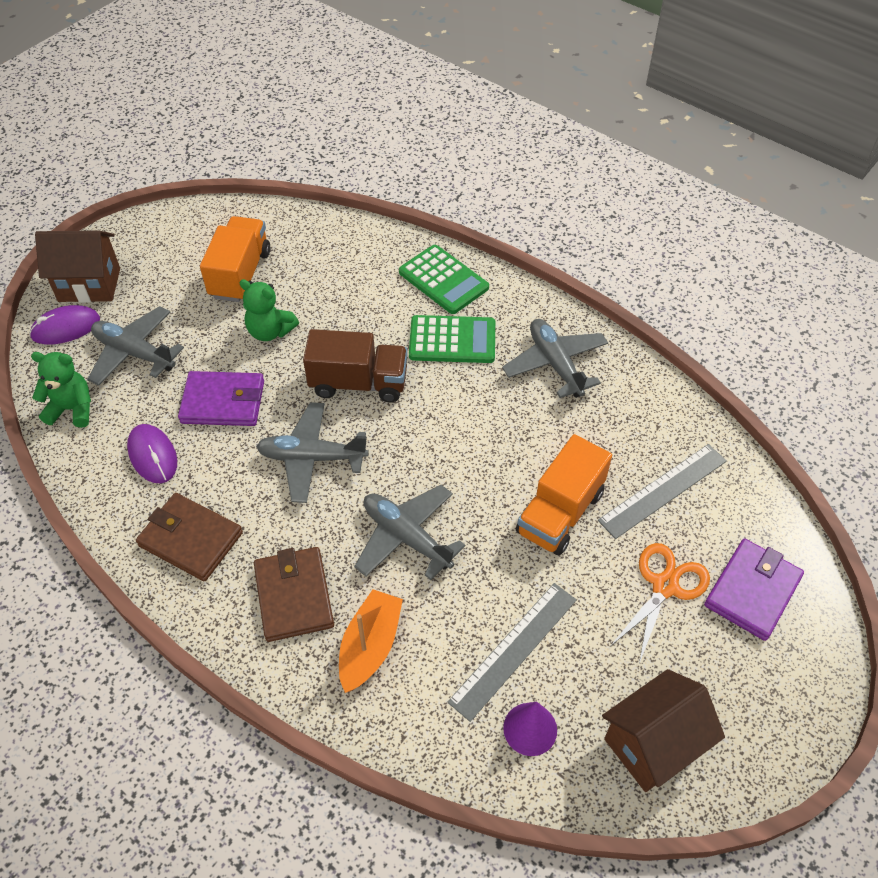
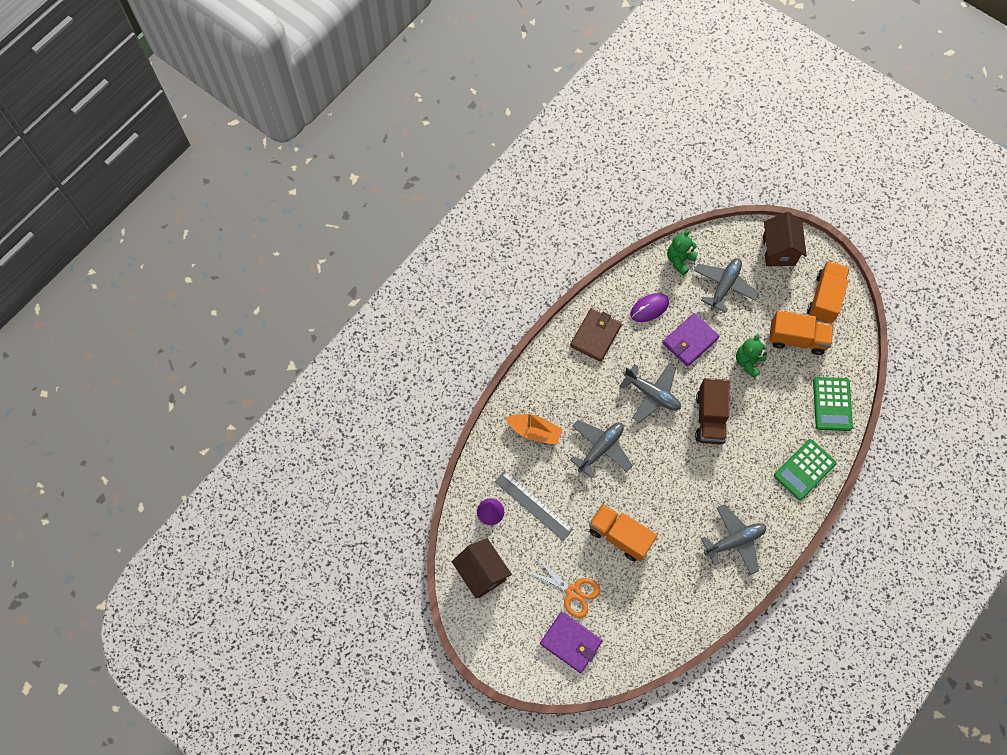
camera: 90 degrees right, 15 degrees up
purple mouse [29,305,100,345] -> none
green teddy bear [31,352,91,428] -> green teddy bear turned 150 degrees counterclockwise [667,230,698,276]
purple wallet [178,371,264,426] -> purple wallet turned 45 degrees clockwise [663,313,719,367]
brown wallet [254,547,334,642] -> none
grey plane [256,402,368,503] -> grey plane turned 120 degrees clockwise [620,363,681,423]
green calculator [409,315,495,363] -> green calculator moved to [813,377,853,431]
grey ruler [598,444,727,539] -> none
none -> orange truck [807,261,850,323]

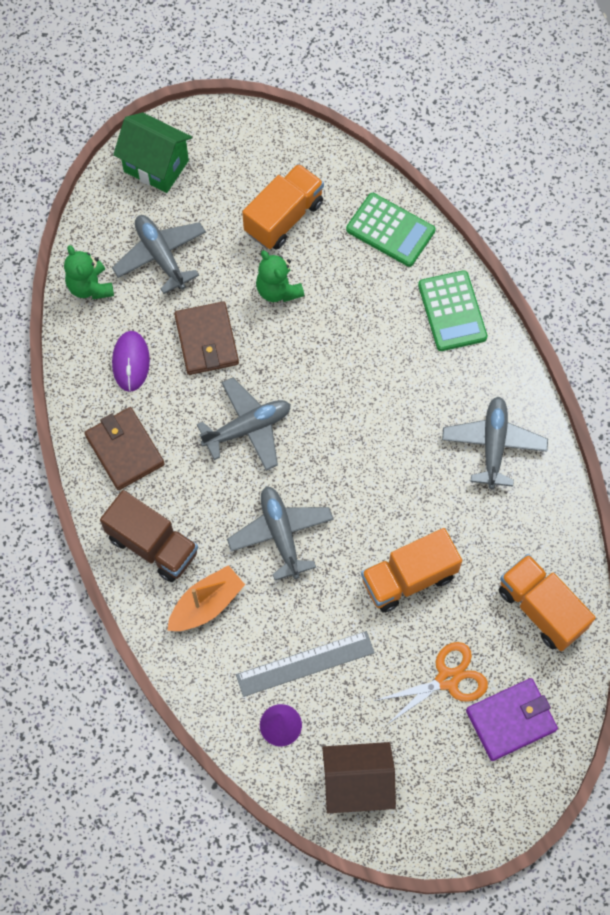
camera: 60 degrees left, 0 degrees up
purple wallet [663,313,719,367] -> brown wallet [174,301,239,375]
brown truck [695,378,730,444] -> brown truck moved to [100,490,198,582]
brown house [763,212,807,266] -> green house [113,113,192,193]
orange truck [807,261,850,323] -> orange truck moved to [499,554,596,651]

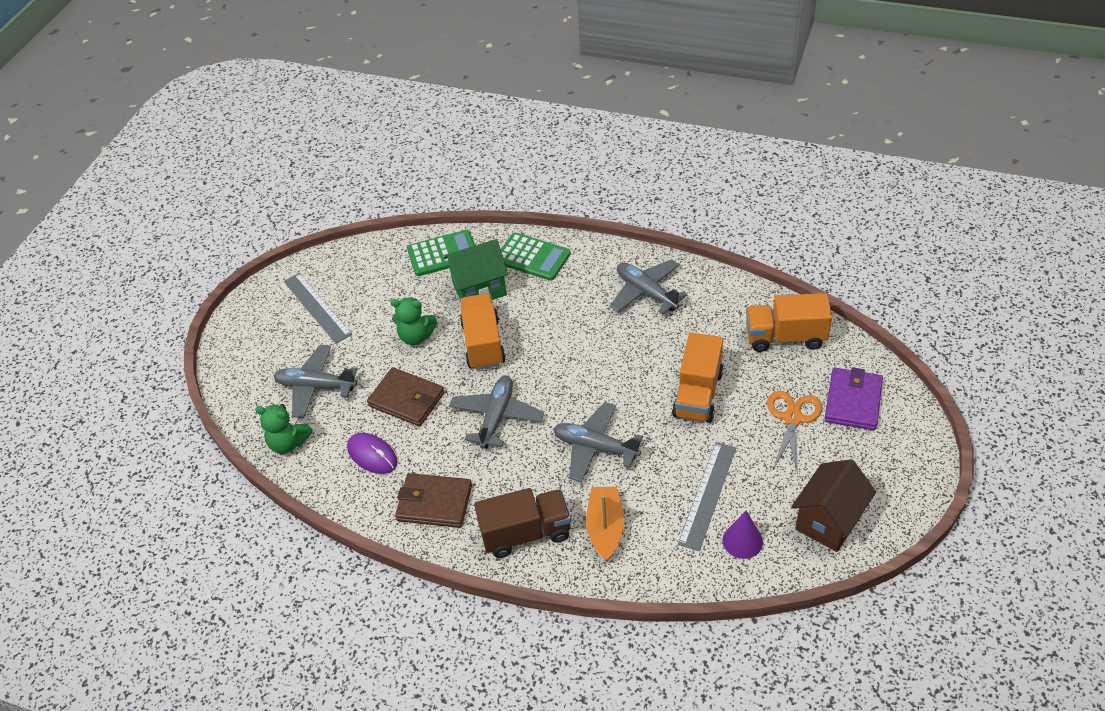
camera: 45 degrees left, 20 degrees down
green house [113,113,192,193] -> green house moved to [444,239,508,300]
orange truck [242,164,324,250] -> orange truck moved to [460,293,506,370]
none -> grey ruler [284,273,352,344]

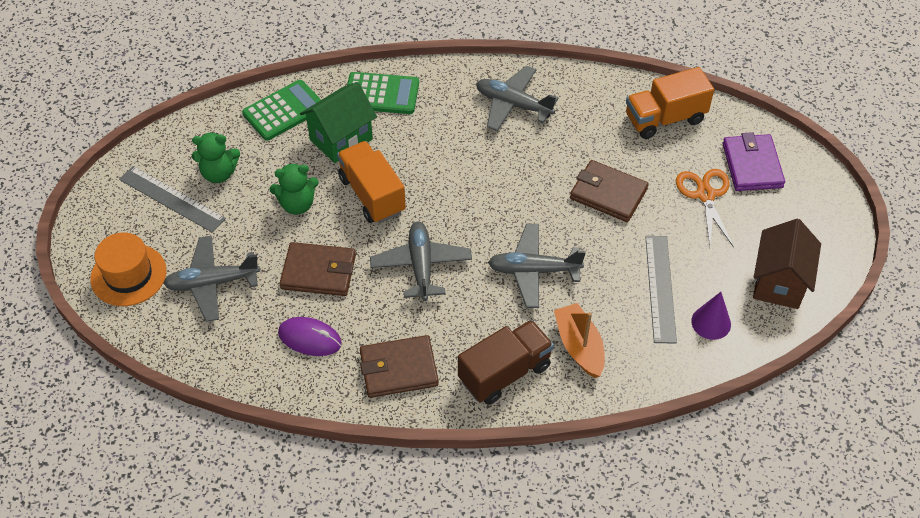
camera: 25 degrees left, 5 degrees up
green teddy bear [255,404,313,454] -> green teddy bear moved to [192,132,240,183]
orange truck [672,332,723,423] -> brown wallet [570,160,649,222]
none -> orange hat [90,232,166,306]

